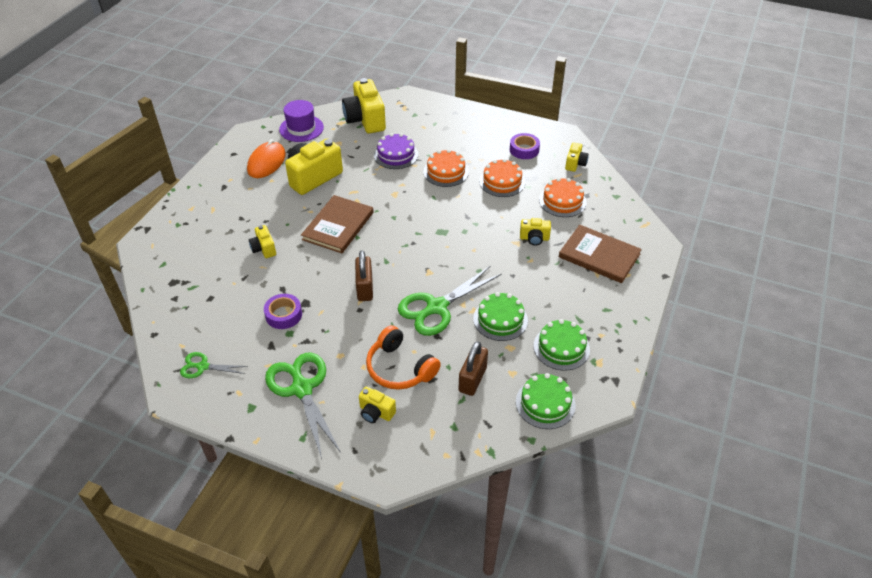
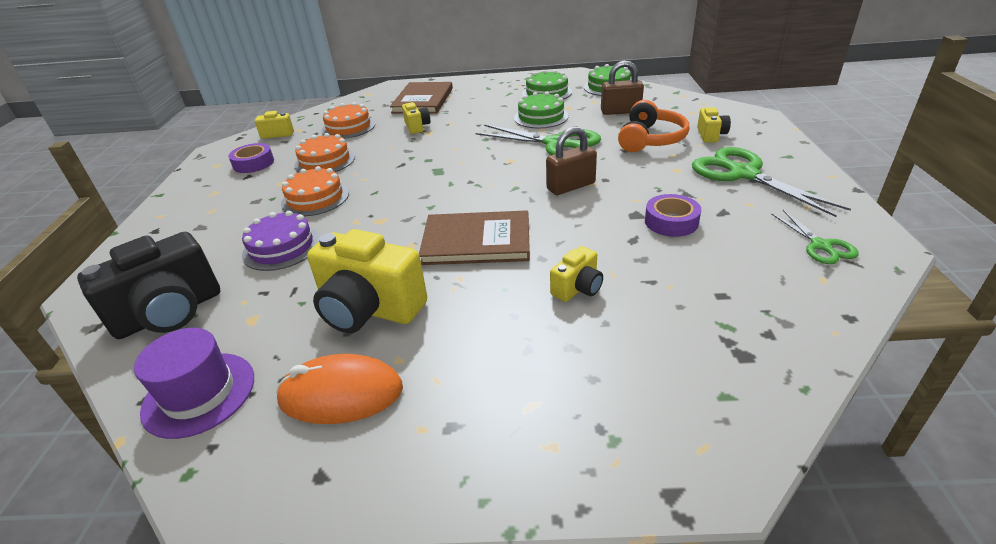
camera: 110 degrees left, 10 degrees down
green scissors [265,353,341,459] -> green scissors turned 105 degrees clockwise [692,147,851,217]
yellow camera [342,78,386,134] -> black camera [77,232,220,339]

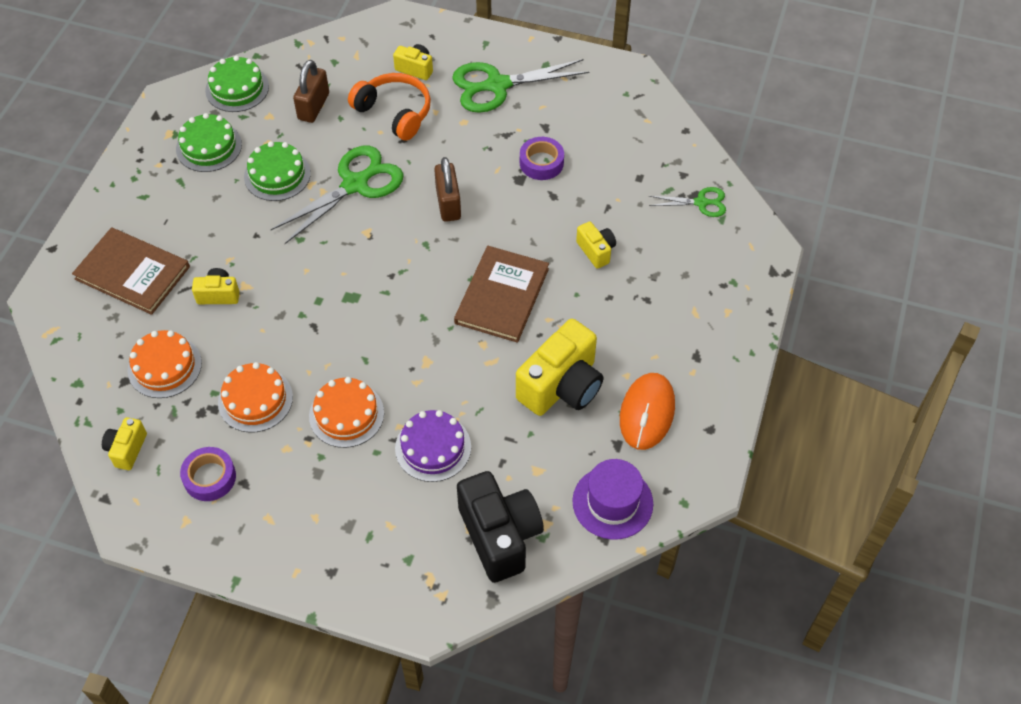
camera: 75 degrees left, 20 degrees up
green scissors [771,210,859,264] -> green scissors moved to [649,187,726,217]

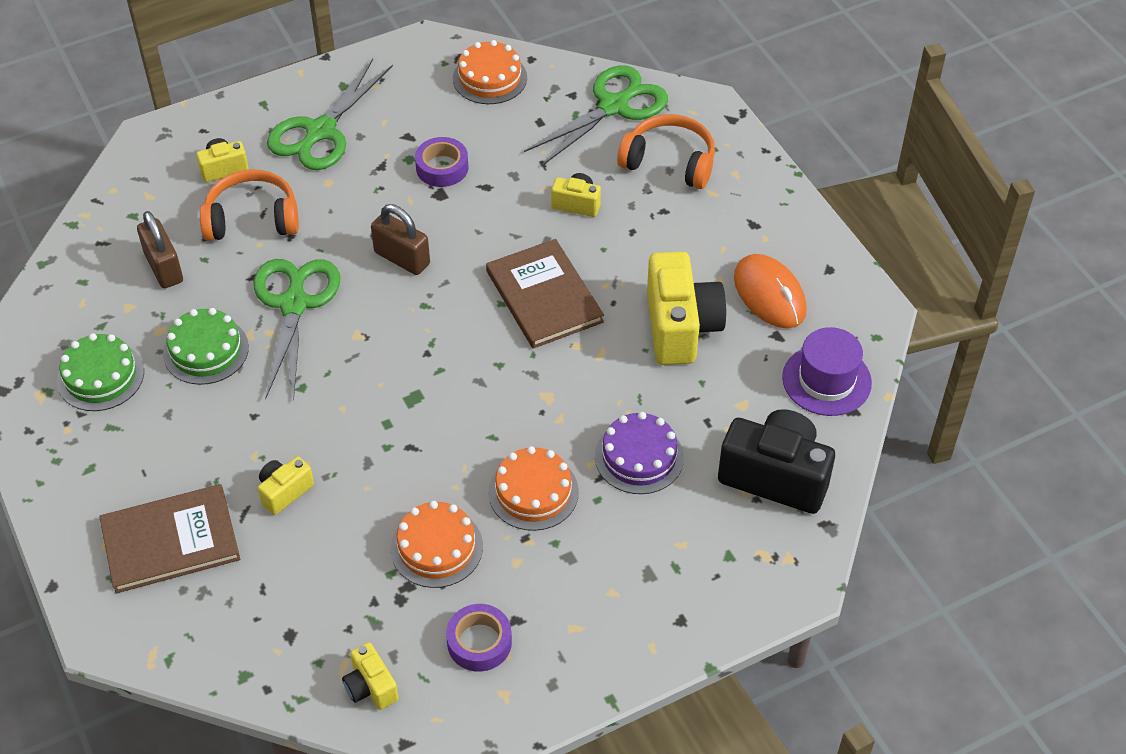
camera: 45 degrees left, 5 degrees down
orange cake [128,330,202,398] -> orange cake moved to [453,40,527,104]
green cake [205,56,269,112] -> none
green scissors [649,187,726,217] -> green scissors [524,65,668,167], size x1.88
none -> orange headphones [617,114,715,189]

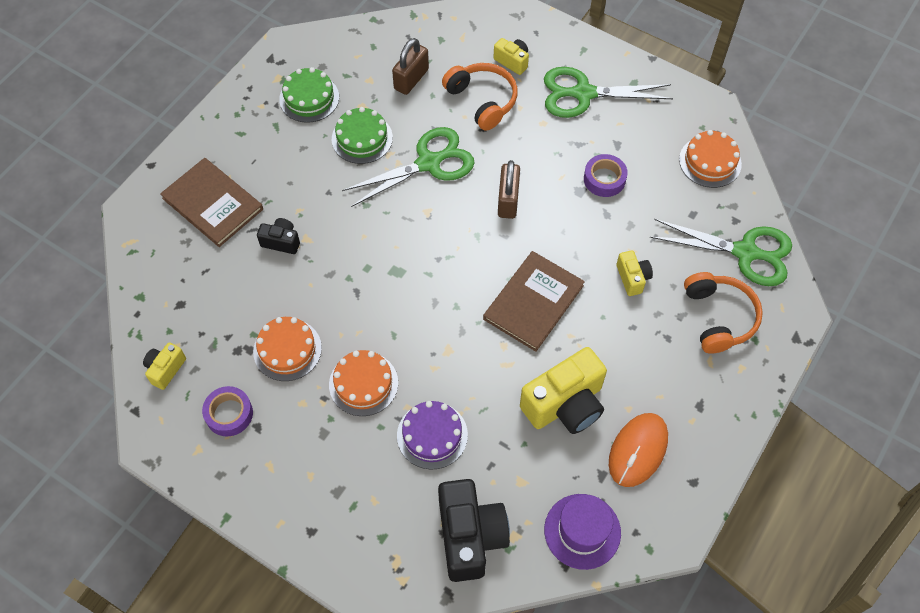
camera: 60 degrees right, 10 degrees up
yellow camera [258,457,314,515] -> black camera [257,218,300,254]

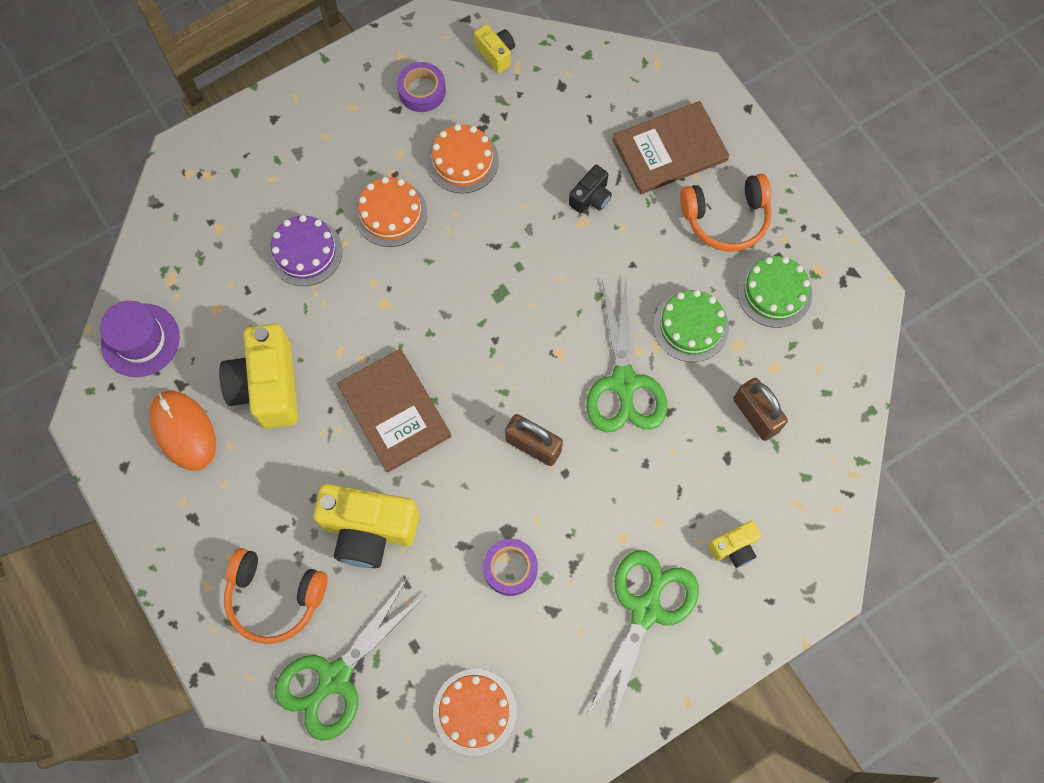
camera: 115 degrees right, 10 degrees up
black camera [438,479,510,582] -> none
orange headphones [442,63,518,131] -> orange headphones moved to [680,174,772,252]
yellow camera [616,250,653,296] -> yellow camera [313,484,419,568], size x1.99

